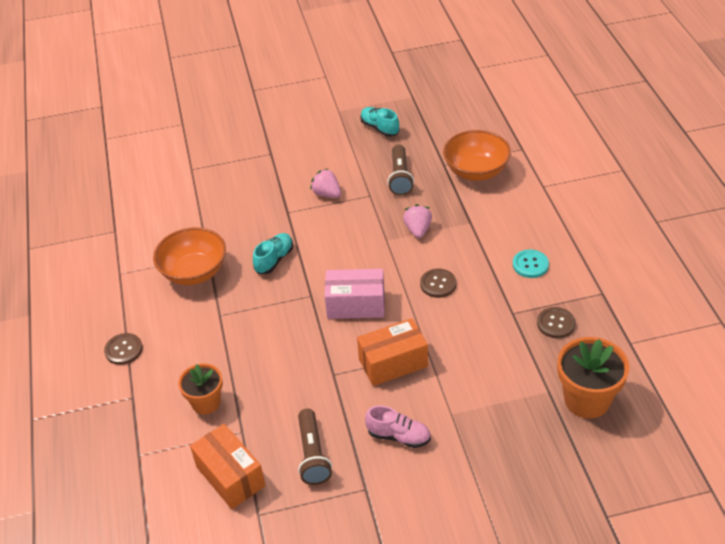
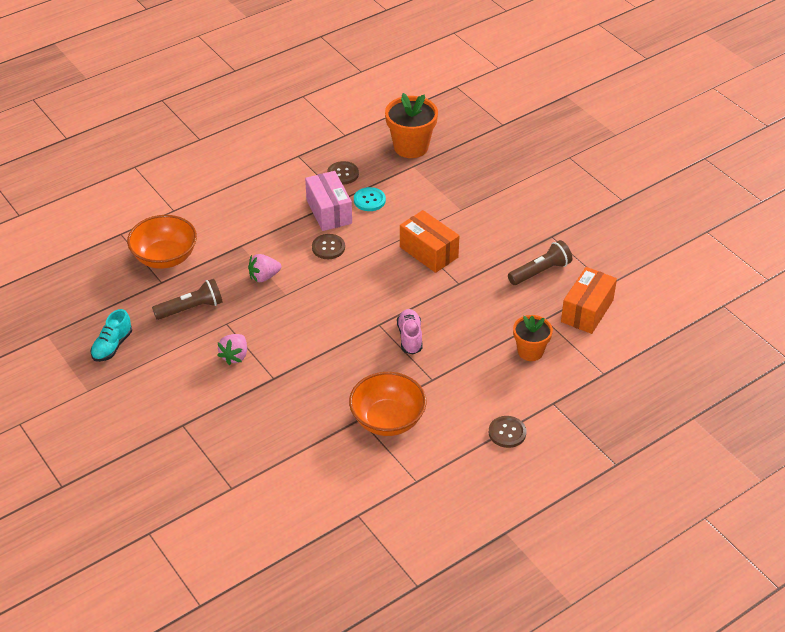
camera: 115 degrees left, 0 degrees up
turquoise shoe [253,233,293,274] -> none
pink box [325,269,385,319] -> pink box moved to [305,171,352,231]
pink shoe [365,405,431,448] -> pink shoe moved to [397,309,423,355]
turquoise button [513,250,549,278] -> turquoise button moved to [354,187,386,211]

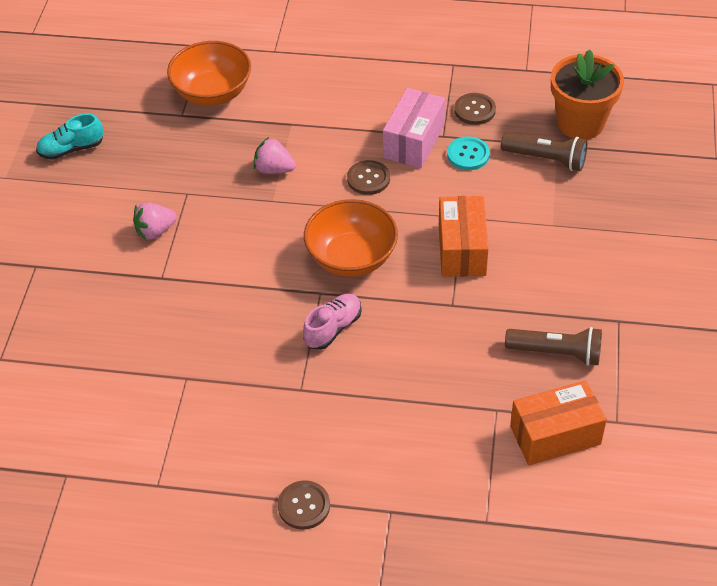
camera: 45 degrees right, 5 degrees up
brown flashlight [152,279,223,320] -> brown flashlight moved to [501,133,587,171]
orange bowl [349,372,426,436] -> orange bowl moved to [304,199,398,277]
orange flower pot [513,315,553,361] -> none

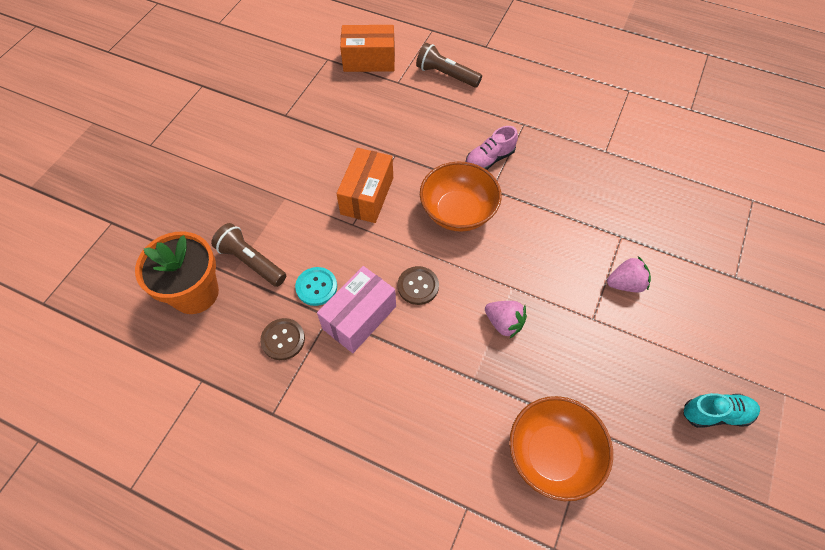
camera: 165 degrees left, 10 degrees up
brown button [278,480,330,530] -> none
brown flashlight [505,327,602,366] -> brown flashlight moved to [416,43,482,87]

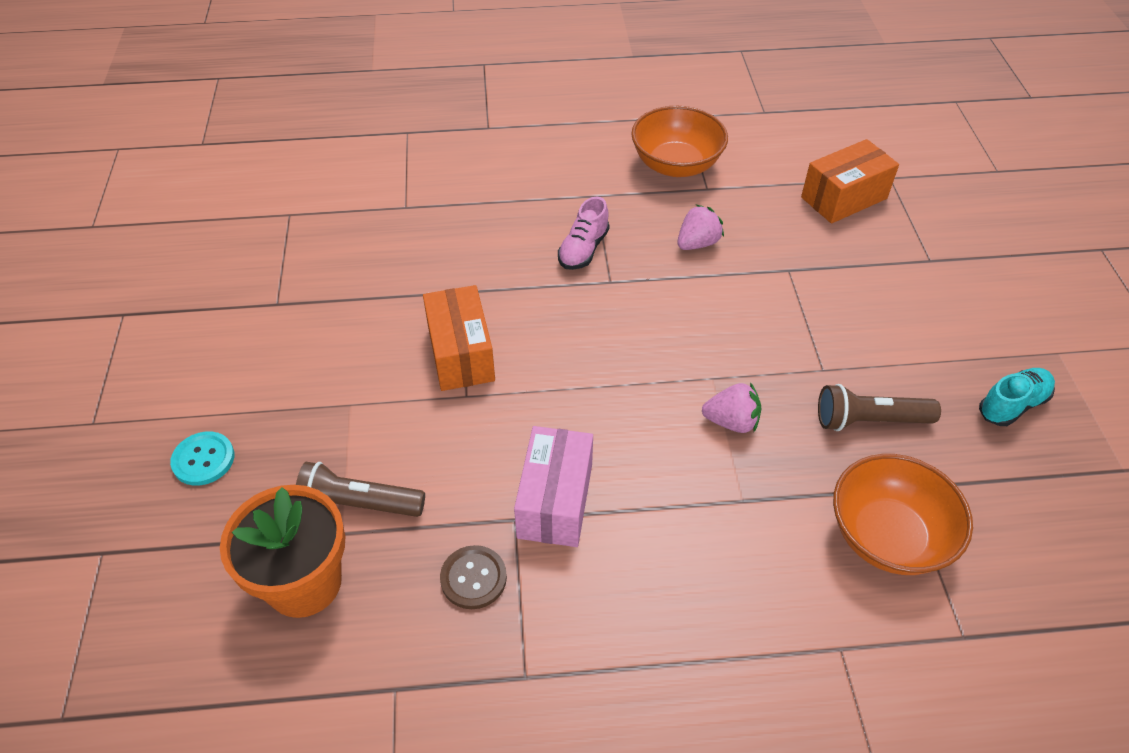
camera: 30 degrees left, 10 degrees down
turquoise button [295,267,337,306] -> turquoise button moved to [170,432,234,486]
orange box [340,25,395,72] -> orange box moved to [801,139,899,224]
brown button [398,266,439,305] -> none
brown flashlight [416,43,482,87] -> brown flashlight moved to [818,384,941,431]
orange bowl [420,162,502,232] -> orange bowl moved to [631,106,728,177]
pink strawberry [607,256,651,292] -> pink strawberry moved to [677,204,724,250]

